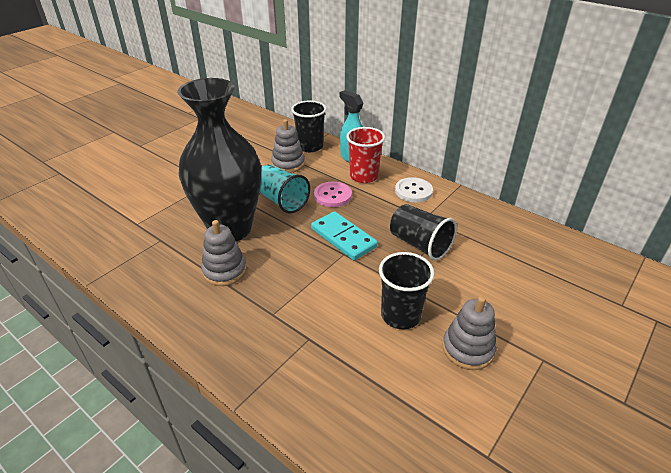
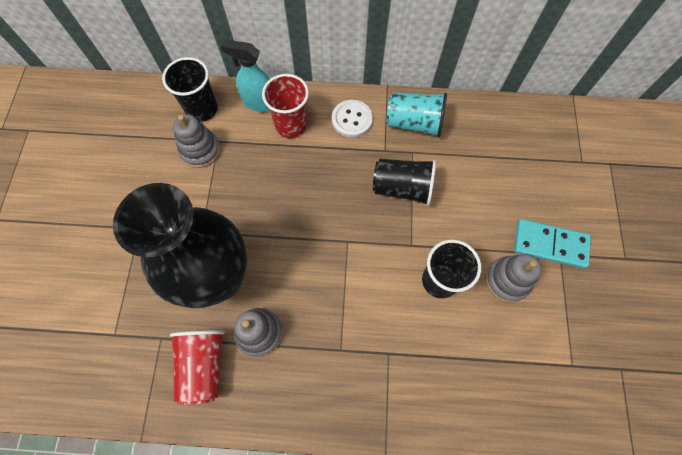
camera: 35 degrees left, 30 degrees up
turquoise cup [259,164,310,213] -> turquoise cup moved to [387,92,447,138]
turquoise domino [311,211,378,260] -> turquoise domino moved to [514,219,591,269]
pink button [314,182,352,207] -> none
none -> red cup [170,330,225,405]

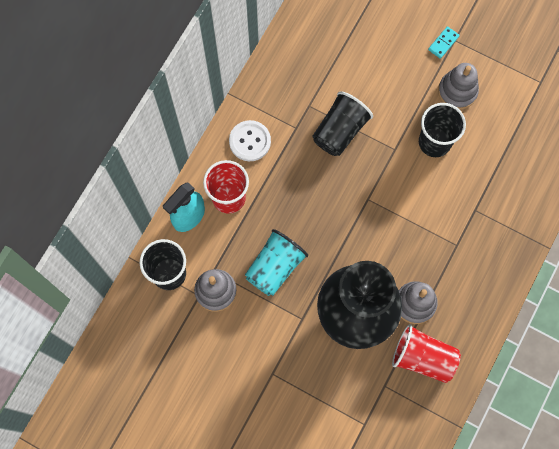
camera: 65 degrees left, 5 degrees up
turquoise cup [387,92,447,138] -> turquoise cup moved to [245,229,308,296]
turquoise domino [514,219,591,269] -> turquoise domino [428,26,460,59], size x0.51

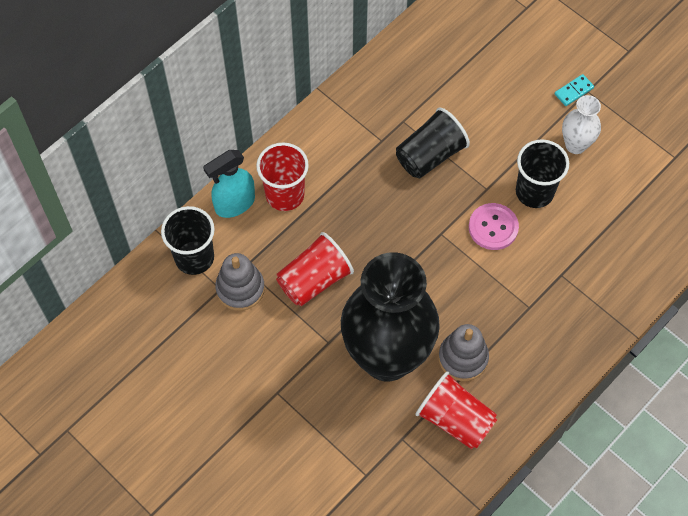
camera: 15 degrees right, 10 degrees down
white button [229,120,271,161] -> none
turquoise cup [245,229,308,296] -> red cup [276,232,354,306]
grey stacking toy [438,63,479,110] -> white vase [562,95,601,154]
none -> pink button [469,203,519,250]

